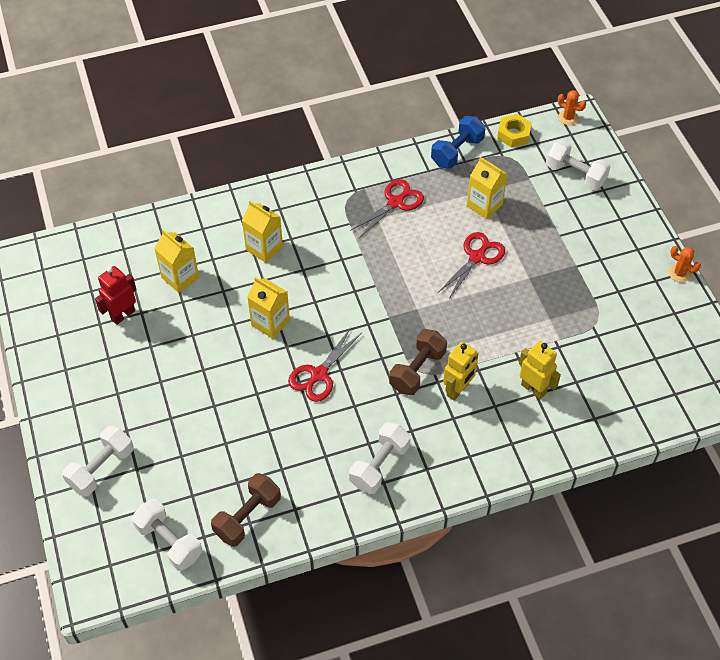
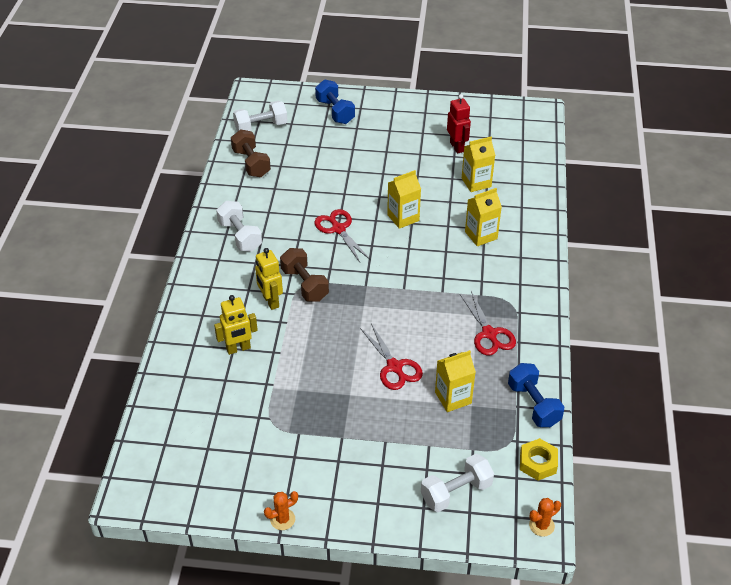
camera: 115 degrees right, 10 degrees down
white dumbbell [62,425,134,497] -> blue dumbbell [315,80,355,124]

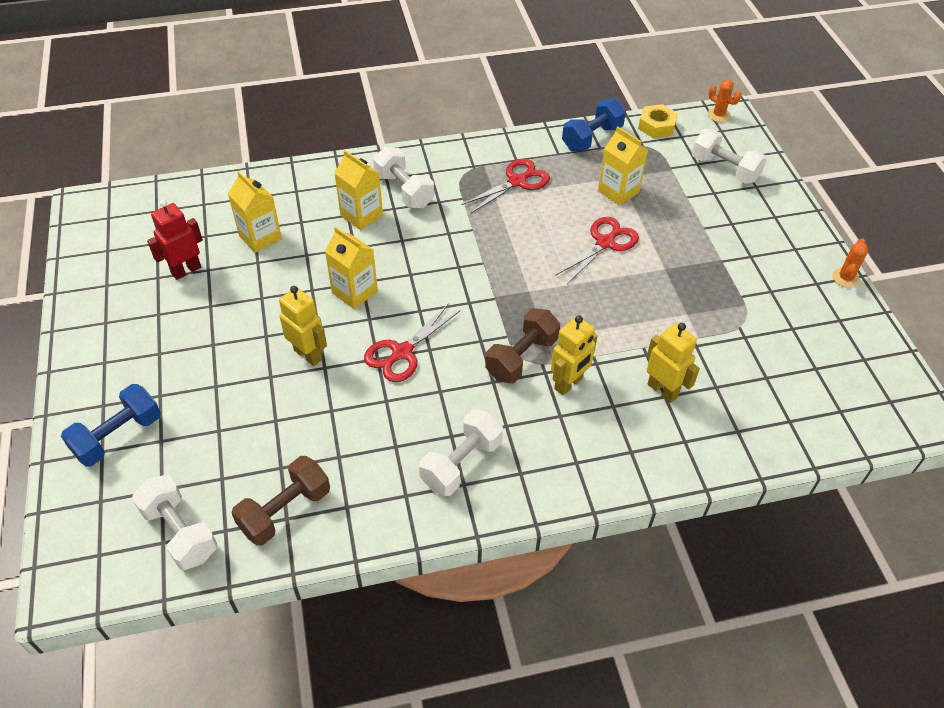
camera: 110 degrees left, 5 degrees up
orange cactus [264,491,298,530] -> orange cactus turned 75 degrees clockwise [832,238,868,288]
none -> yellow robot [279,286,327,366]
none -> white dumbbell [373,147,434,208]

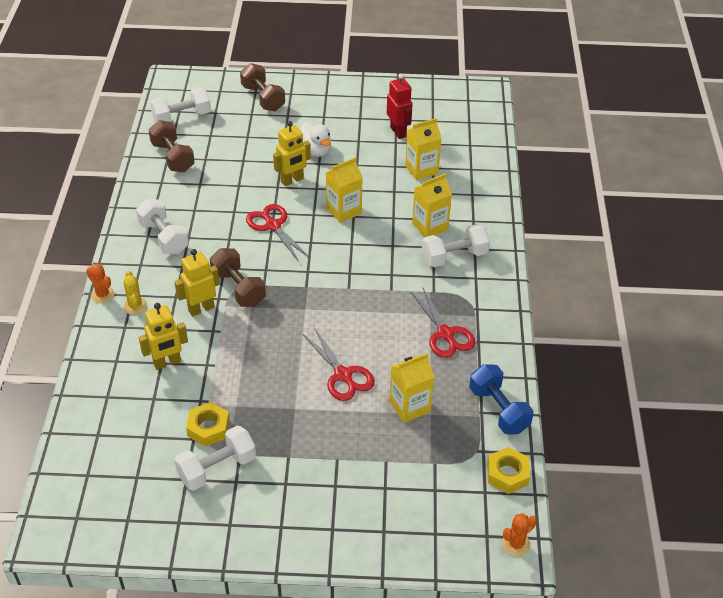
camera: 105 degrees right, 5 degrees down
blue dumbbell [61,384,161,467] -> brown dumbbell [240,63,285,111]
yellow robot [551,315,597,395] -> yellow robot turned 90 degrees clockwise [174,249,220,316]
white dumbbell [692,129,767,184] -> white dumbbell moved to [175,426,256,491]
orange cactus [832,238,868,288] -> orange cactus moved to [86,264,115,303]
none -> yellow cactus [123,271,147,315]
none -> yellow nut [186,402,230,447]
none -> white duck [300,122,331,157]

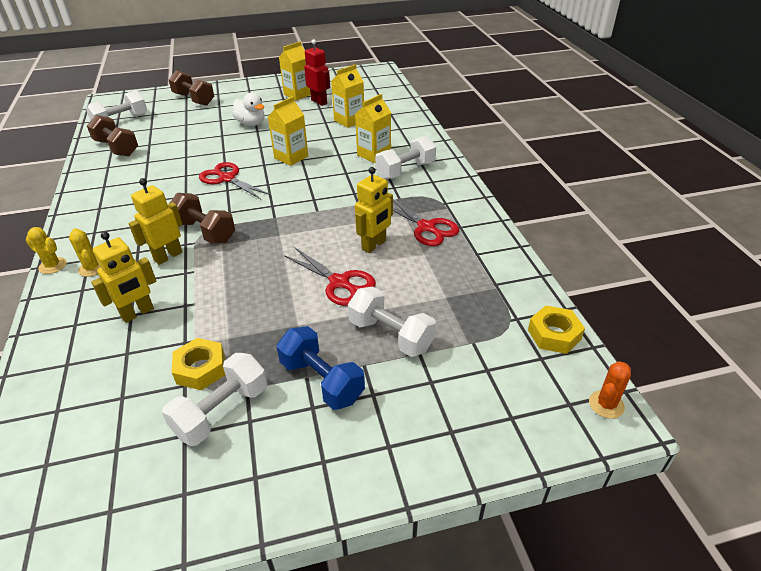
camera: 15 degrees left, 5 degrees down
orange cactus [86,264,115,303] -> yellow cactus [26,227,67,274]
white dumbbell [136,199,189,254] -> white dumbbell moved to [348,286,436,357]
yellow robot [273,121,311,186] -> yellow robot moved to [355,167,393,253]
yellow carton [389,353,434,423] -> yellow carton moved to [279,41,311,100]
blue dumbbell [469,364,533,435] -> blue dumbbell moved to [277,326,365,410]

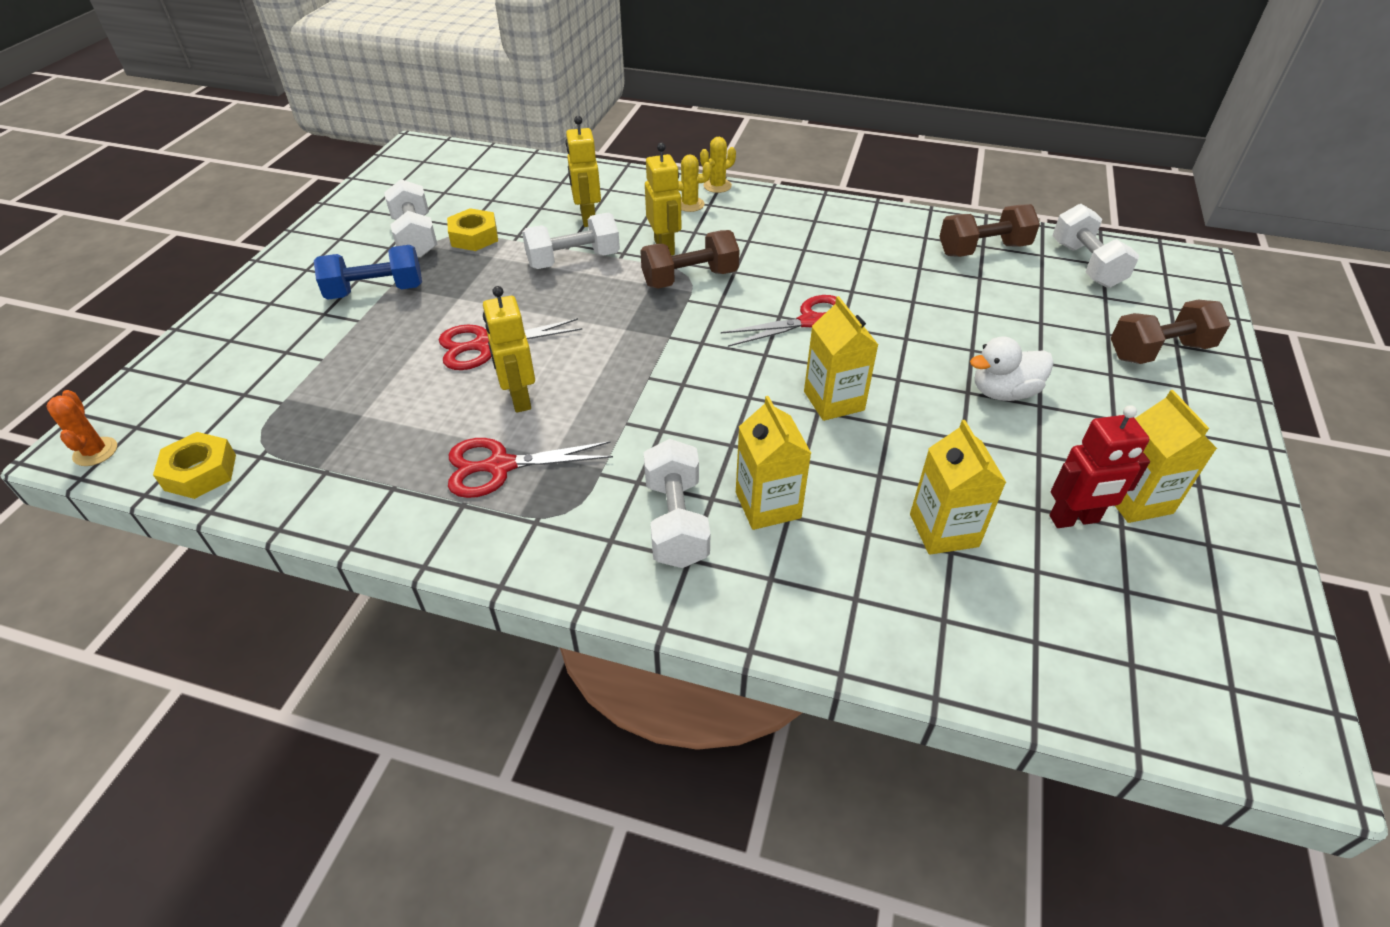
camera: 120 degrees right, 5 degrees up
white dumbbell [348,286,436,357] -> white dumbbell moved to [522,213,620,269]

